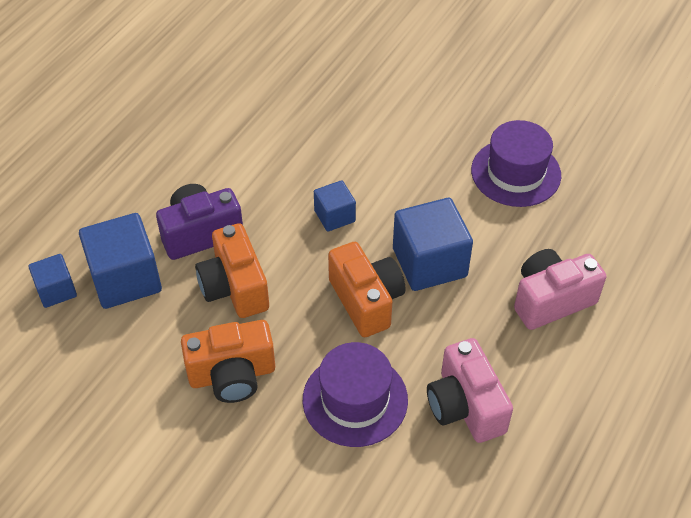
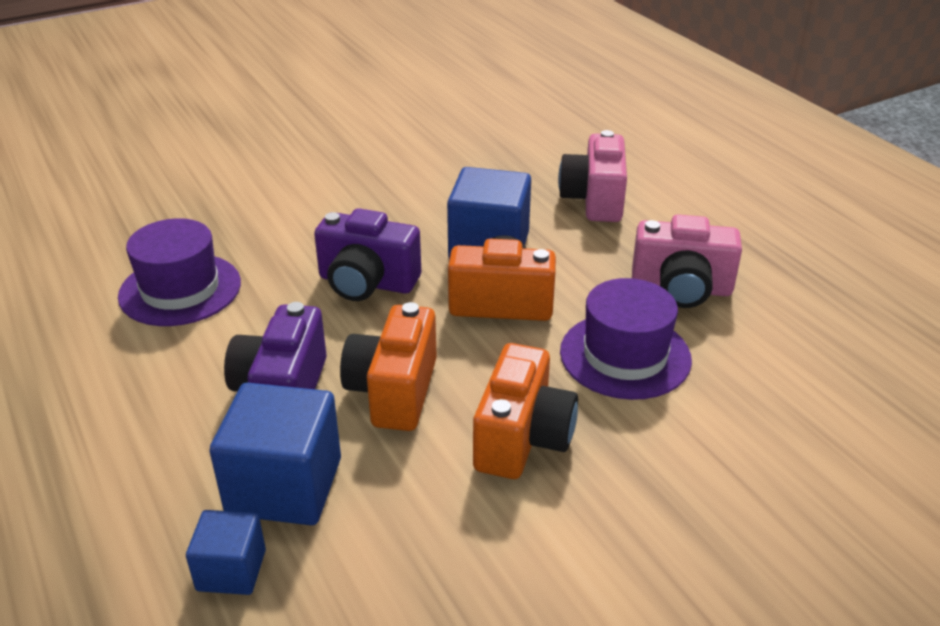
camera: 60 degrees left, 15 degrees down
orange camera [195,223,269,318] -> orange camera turned 90 degrees clockwise [340,302,437,431]
blue cube [314,180,356,231] -> purple camera [314,208,421,301]
purple hat [471,120,561,207] -> purple hat moved to [118,218,241,326]

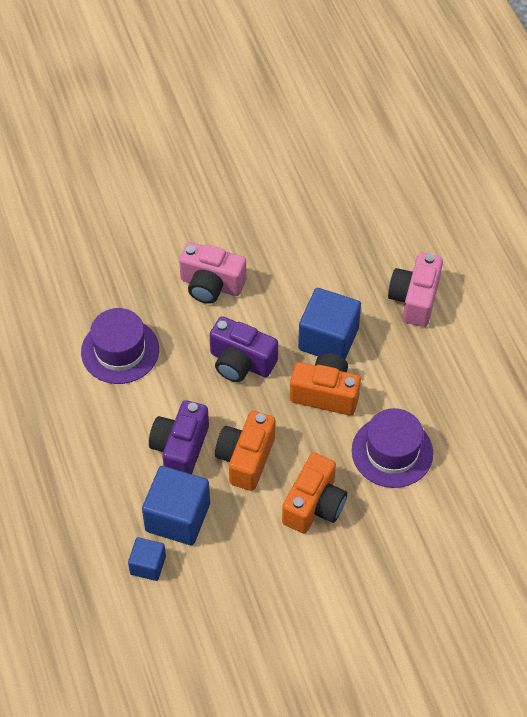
camera: 10 degrees right, 20 degrees up
pink camera [632,215,742,308] -> pink camera moved to [179,242,247,304]

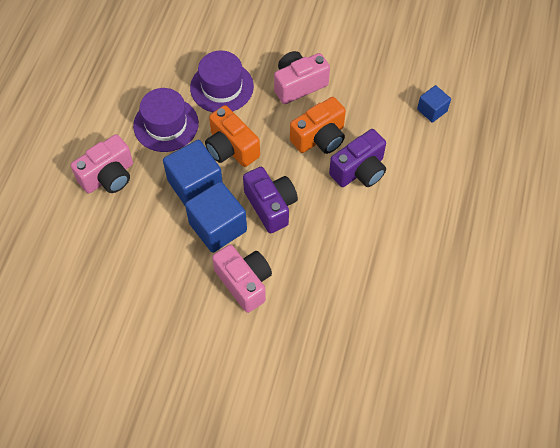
camera: 145 degrees left, 5 degrees up
purple hat [81,308,159,384] -> purple hat moved to [133,88,199,152]
blue cube [142,466,210,545] -> blue cube moved to [185,181,247,253]
orange camera [282,453,347,534] -> pink camera [274,51,330,104]

